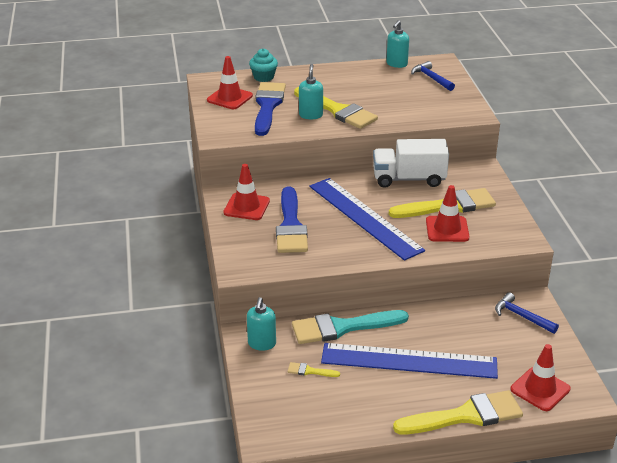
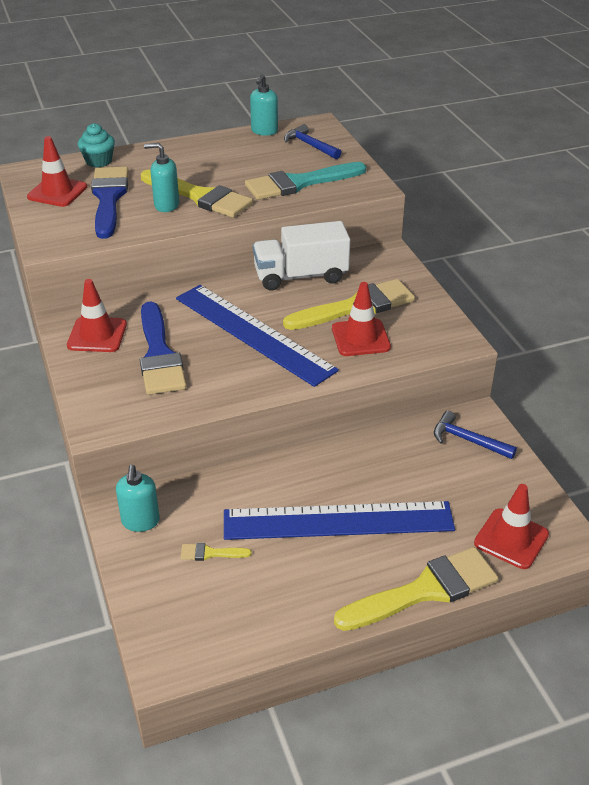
camera: 10 degrees left, 5 degrees up
turquoise brush [292,310,409,344] -> turquoise brush moved to [245,162,366,200]
turquoise soap dispenser [299,64,323,119] -> turquoise soap dispenser turned 75 degrees counterclockwise [144,143,179,212]

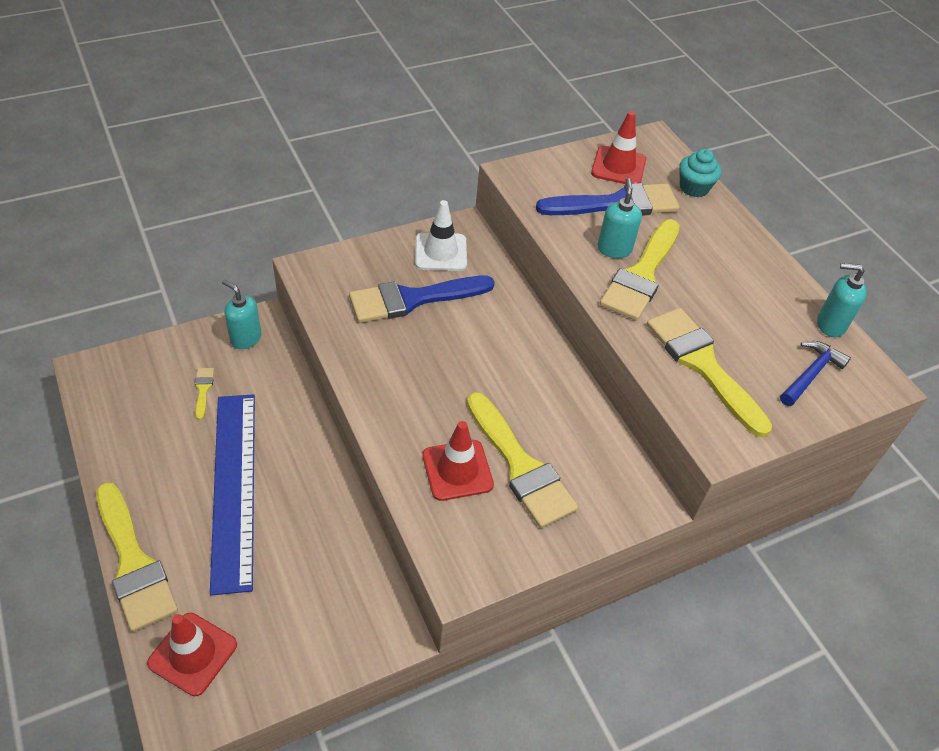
camera: 80 degrees right, 10 degrees up
red traffic cone [67,279,127,352] -> white traffic cone [415,200,467,271]
turquoise soap dispenser [116,465,160,532] -> turquoise soap dispenser turned 45 degrees clockwise [222,280,262,349]
blue ruler [176,285,339,387] -> none
turquoise brush [245,162,366,200] -> yellow brush [647,308,772,437]
white truck [253,221,350,290] -> none
blue hammer [434,411,517,459] -> none

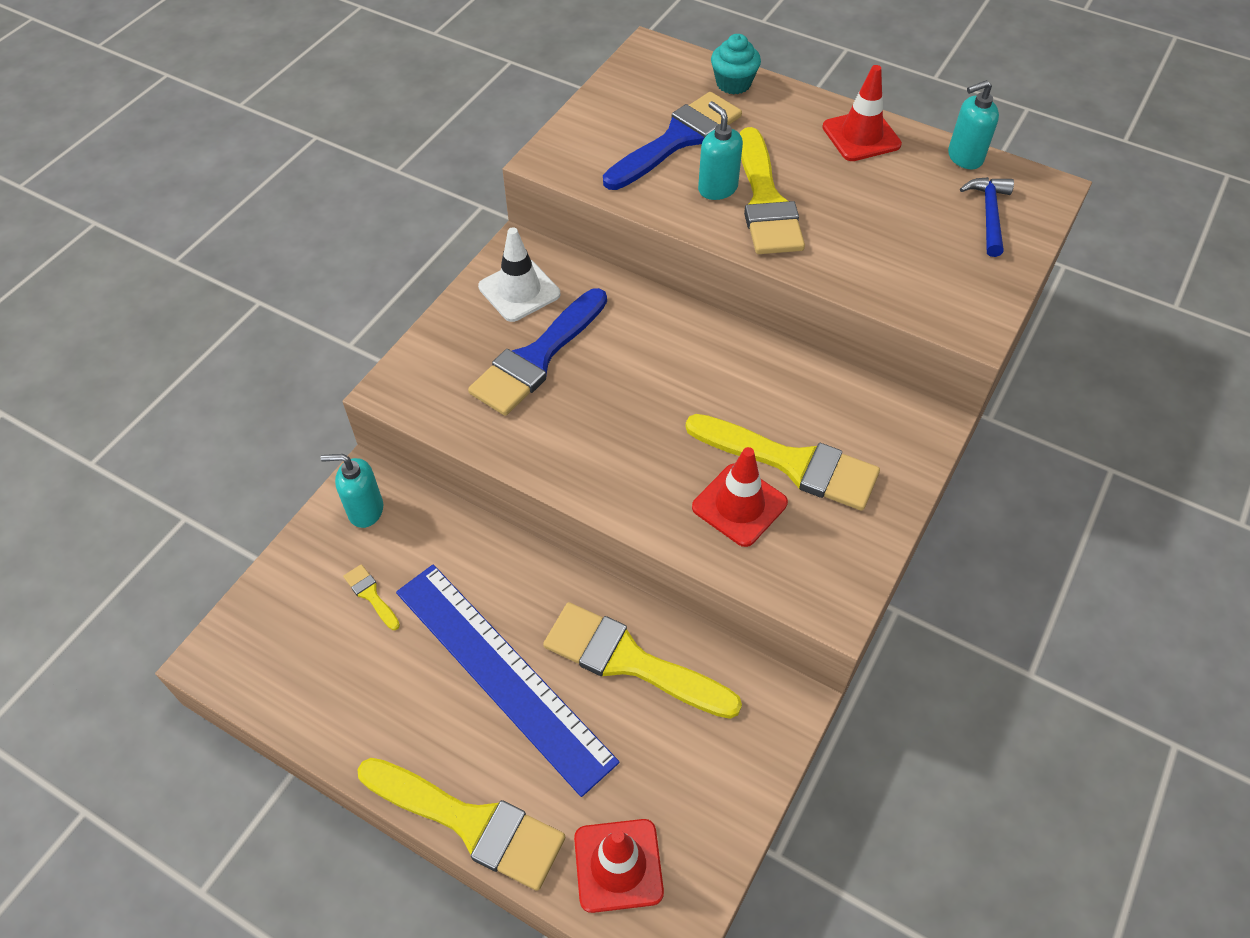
camera: 30 degrees left, 5 degrees up
red traffic cone [591,111,646,184] -> red traffic cone moved to [822,65,902,161]
yellow brush [647,308,772,437] -> yellow brush moved to [543,602,742,719]

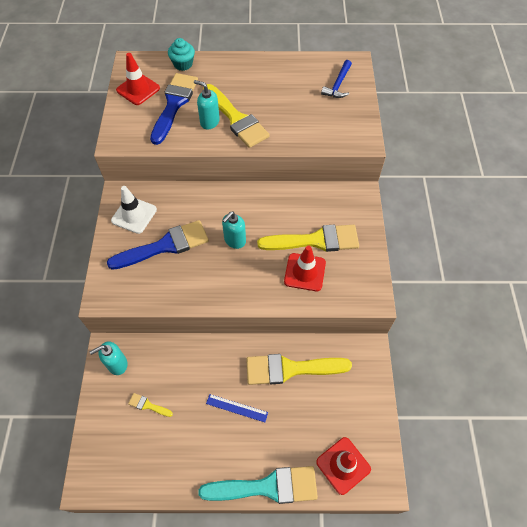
camera: 30 degrees left, 5 degrees up
yellow brush [357,758,565,891] -> turquoise brush [199,466,318,504]
blue ruler [396,564,620,797] -> blue ruler [206,394,268,422], size x0.40
blue brush [468,288,607,416] -> blue brush turned 120 degrees counterclockwise [107,220,209,270]
red traffic cone [822,65,902,161] -> red traffic cone moved to [116,53,160,105]
turquoise soap dispenser [948,80,999,169] -> turquoise soap dispenser moved to [222,211,246,249]
blue hammer [960,177,1014,257] -> blue hammer turned 135 degrees counterclockwise [321,60,352,98]

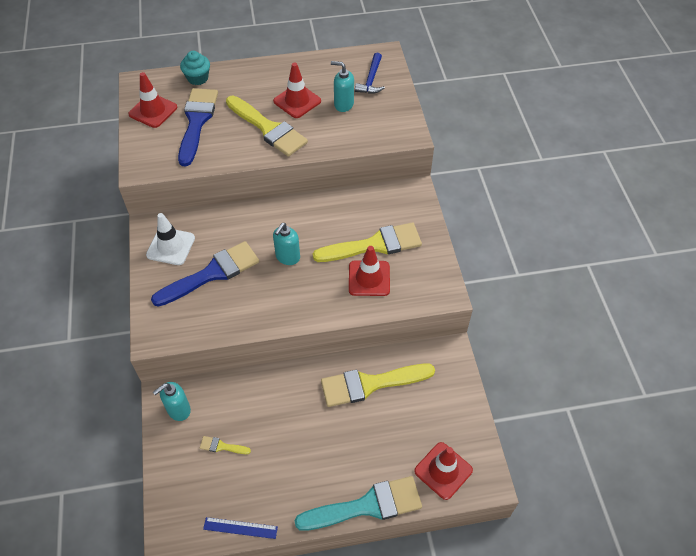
camera: 10 degrees left, 5 degrees down
turquoise soap dispenser [194,80,220,129] -> turquoise soap dispenser moved to [331,61,354,112]
blue ruler [206,394,268,422] -> blue ruler moved to [203,517,278,539]
none -> red traffic cone [273,63,321,118]

